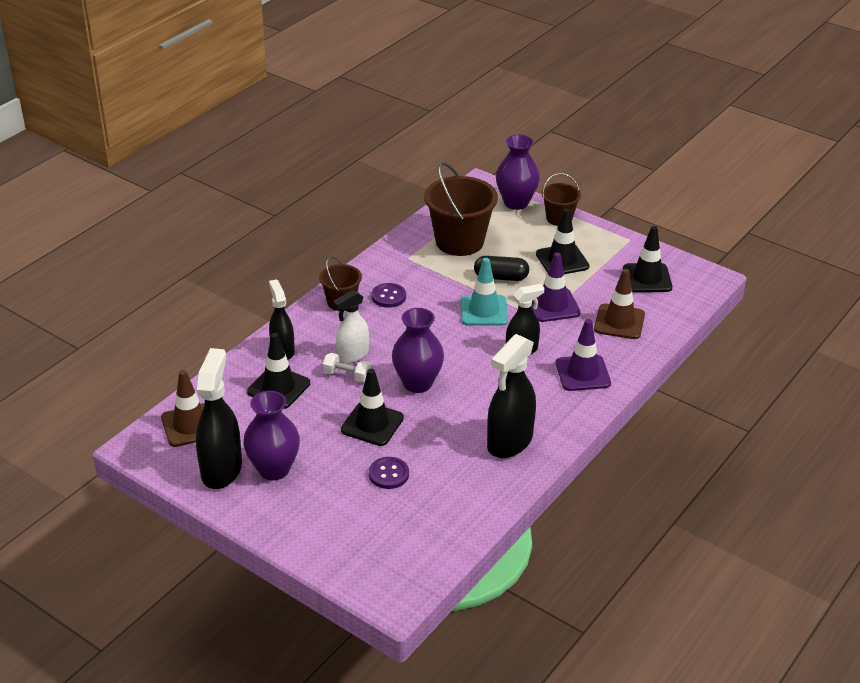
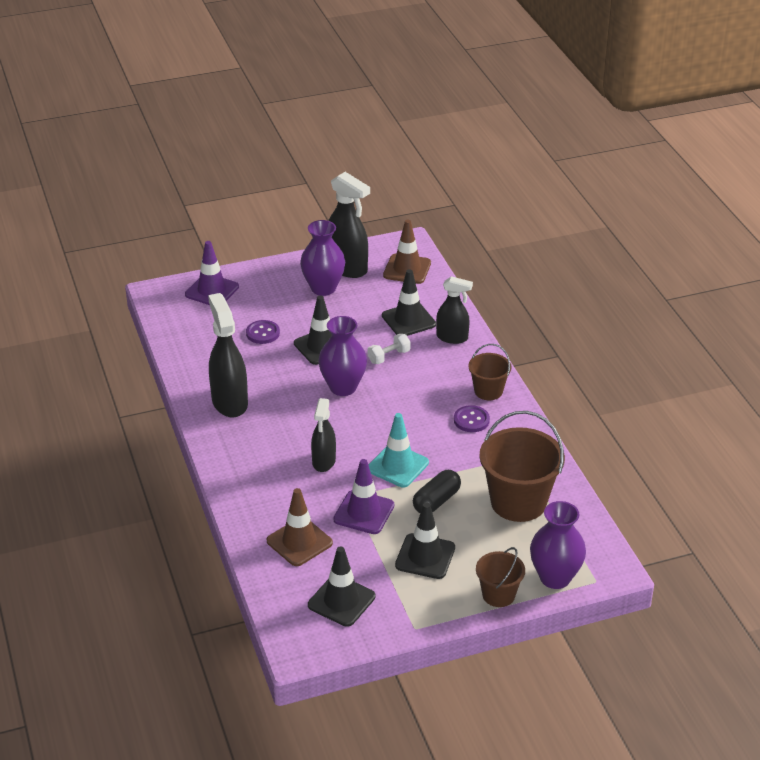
camera: 125 degrees right, 0 degrees up
white spray bottle [333,290,369,363] -> none
purple traffic cone [556,319,611,391] -> purple traffic cone moved to [185,241,239,305]

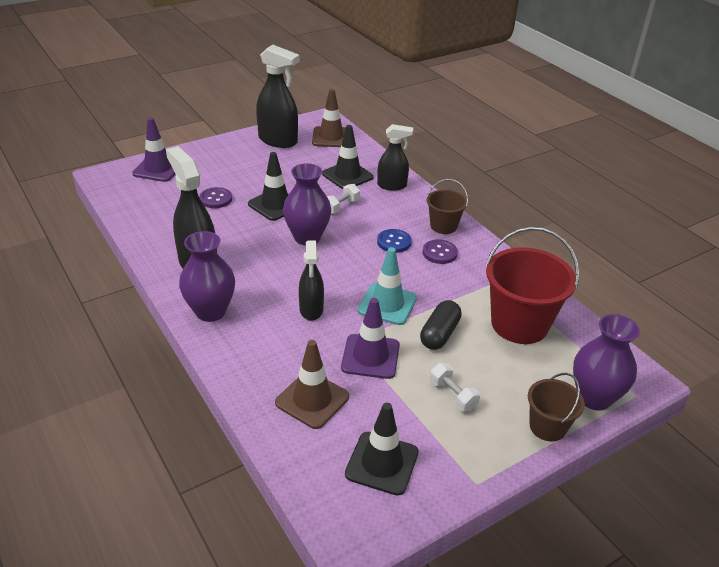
camera: 15 degrees left, 0 degrees up
purple vase [300,220,345,296] -> purple vase moved to [179,231,235,322]
black traffic cone [395,503,455,579] -> white dumbbell [430,363,480,412]
brown bucket [479,411,565,522] -> red bucket [486,227,579,344]
none -> blue button [377,229,412,253]

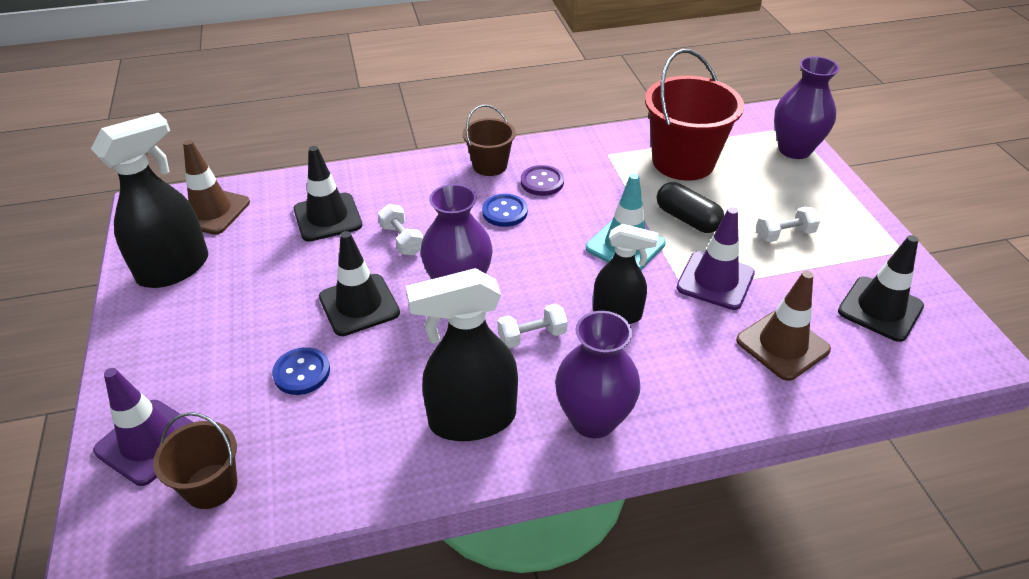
camera: 70 degrees left, 5 degrees up
purple button [199,187,232,208] -> blue button [272,347,330,395]
black spray bottle [377,124,413,191] -> none
brown bucket [528,373,585,442] -> brown bucket moved to [153,412,237,509]
none -> white dumbbell [497,304,568,348]

